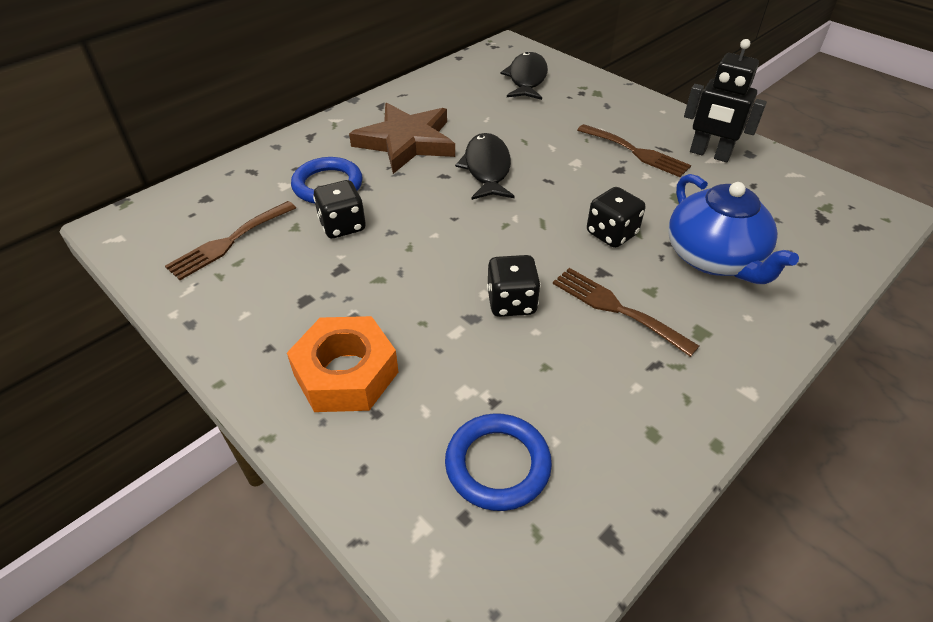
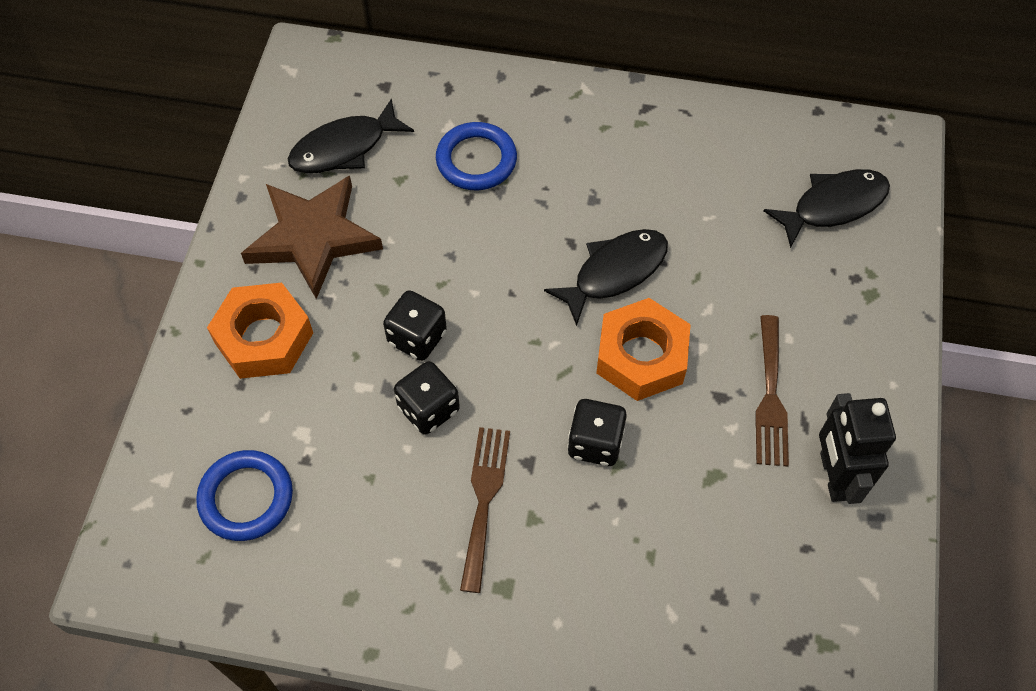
camera: 55 degrees right, 15 degrees up
brown fork [165,201,296,280] -> black fish [288,98,414,173]
black dice [313,180,366,238] -> black dice moved to [383,290,447,361]
brown star [349,103,455,174] -> brown star moved to [241,175,383,299]
blue teapot [669,174,799,284] -> none
none -> orange nut [596,298,691,401]

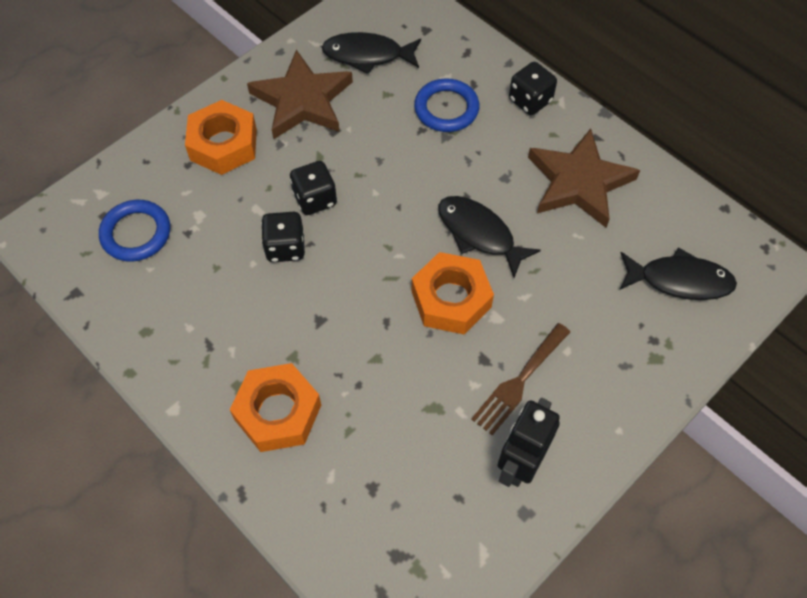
camera: 35 degrees right, 0 degrees up
brown fork [460,427,510,593] -> none
black fish [544,229,668,326] -> black fish turned 135 degrees counterclockwise [438,196,541,277]
black dice [567,399,627,466] -> black dice moved to [509,62,557,115]
none -> orange nut [230,363,321,452]
none -> brown star [528,128,640,228]

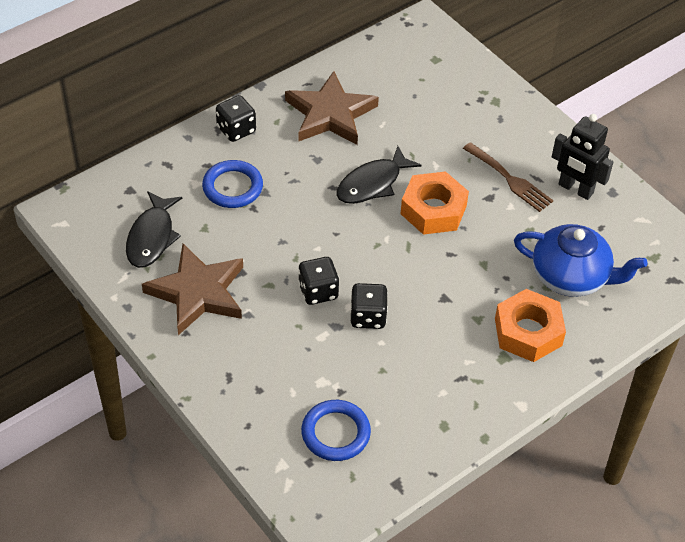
camera: 85 degrees left, 10 degrees down
orange nut [185,100,257,175] -> none
black fish [620,247,737,300] -> none
none -> blue teapot [514,224,647,297]

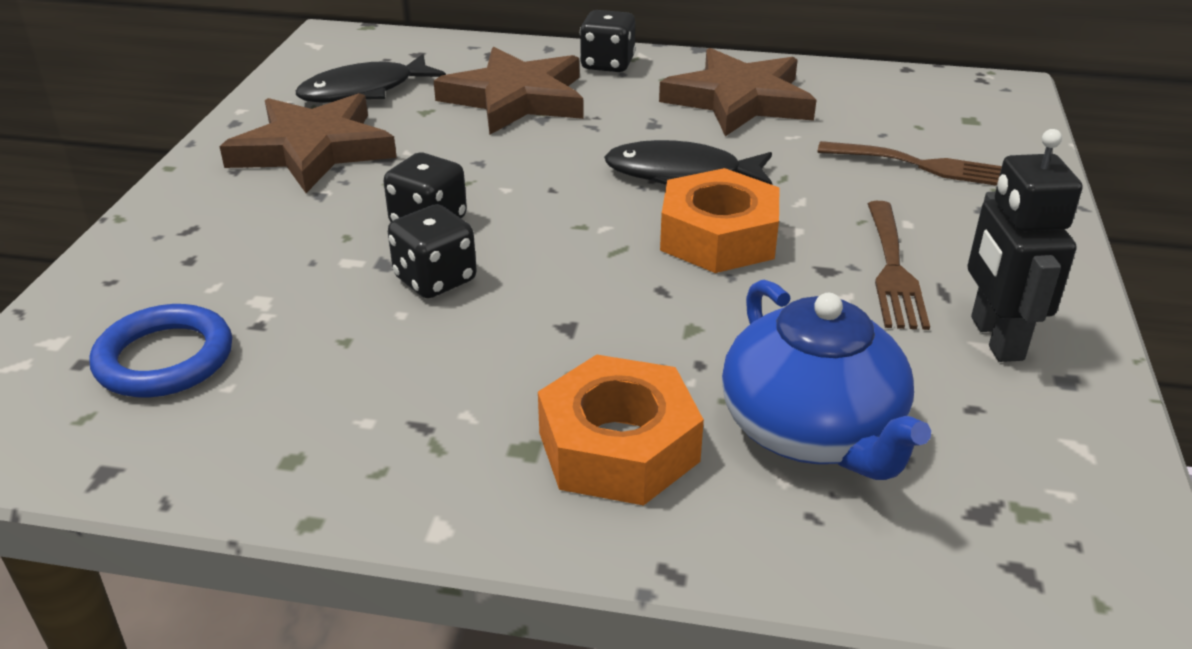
camera: 50 degrees right, 15 degrees down
blue ring [202,160,263,208] -> brown star [434,47,584,134]
none -> brown fork [817,141,1002,186]

